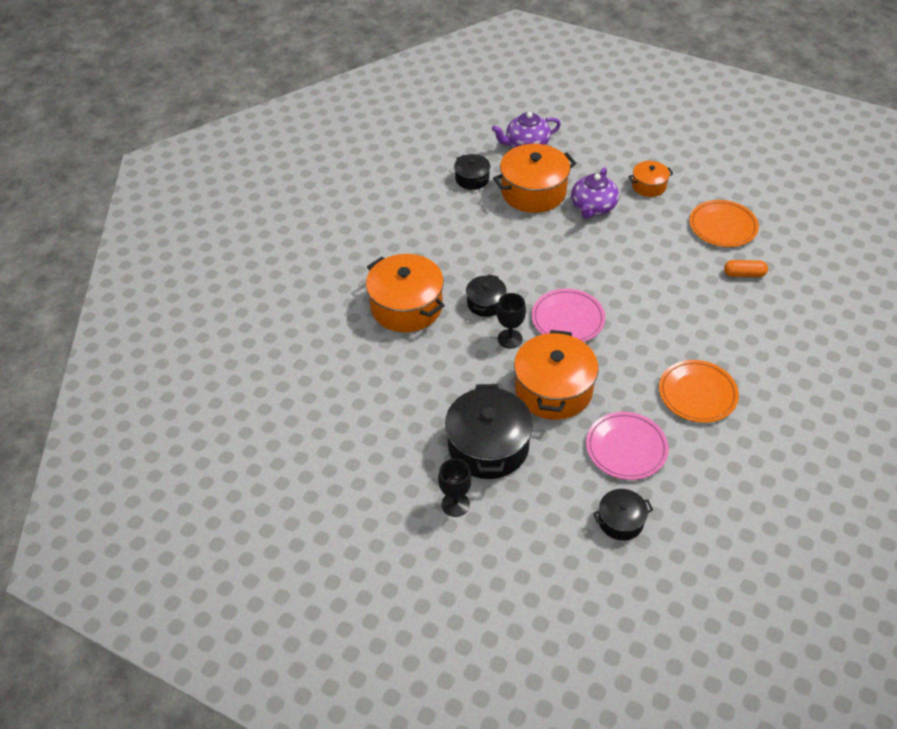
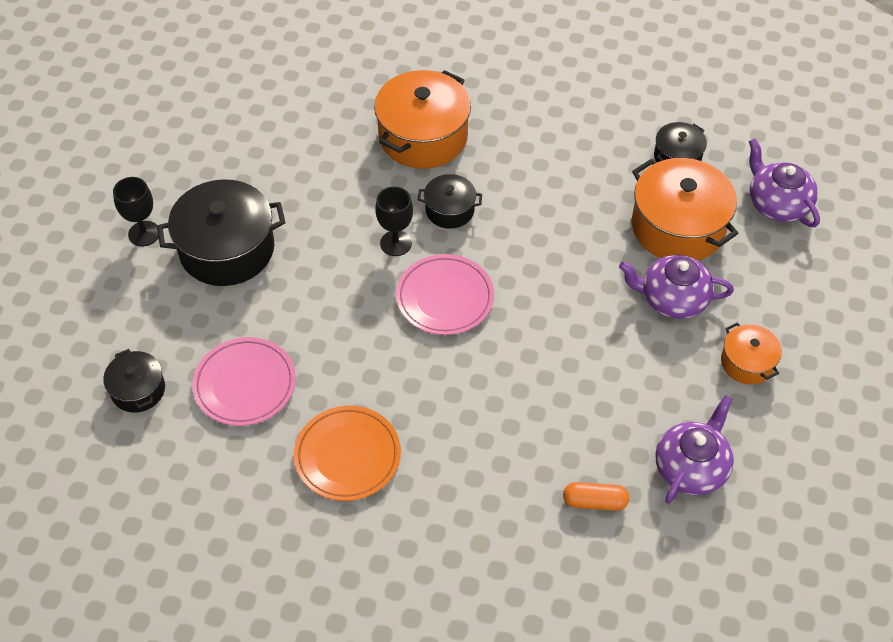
camera: 75 degrees right, 5 degrees up
orange pot [514,330,598,420] -> none
orange plate [689,200,759,247] -> purple teapot [655,395,734,504]
orange capsule [724,260,768,277] -> orange capsule turned 75 degrees counterclockwise [563,482,629,511]

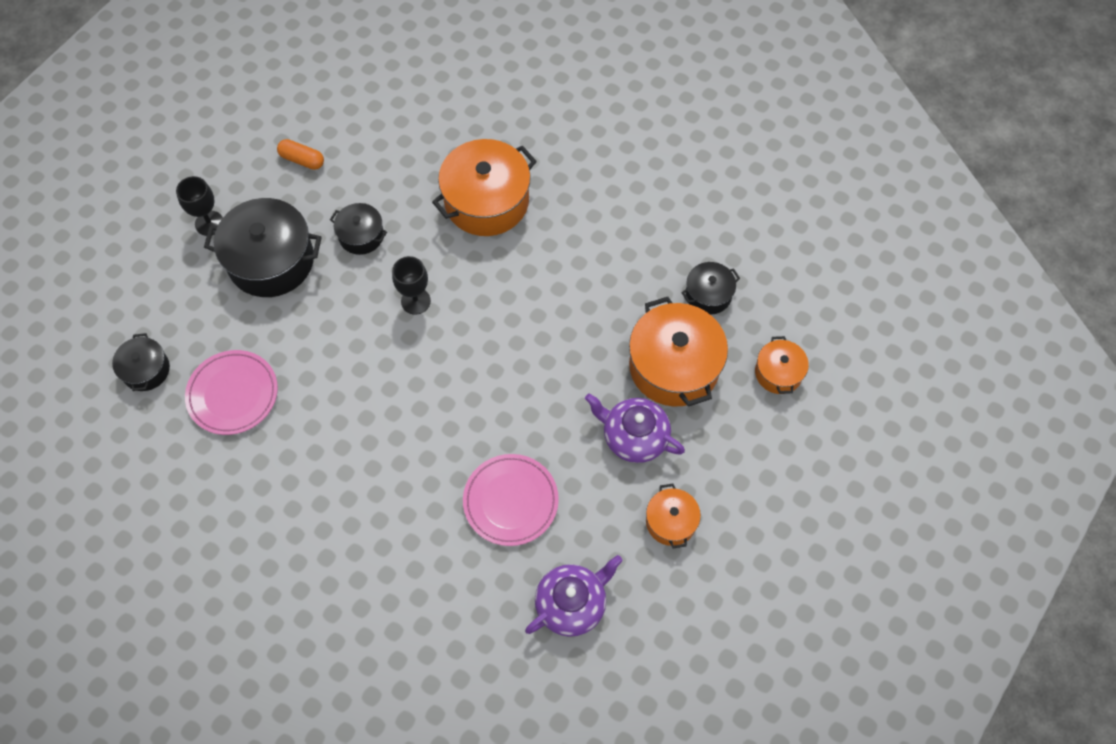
camera: 20 degrees right, 10 degrees up
orange plate [294,406,401,501] -> none
pink plate [396,254,494,335] -> pink plate moved to [463,454,559,546]
black pot [418,174,482,229] -> black pot moved to [330,203,387,255]
orange capsule [563,482,629,511] -> orange capsule moved to [277,139,324,170]
purple teapot [749,138,820,227] -> orange pot [755,336,809,394]

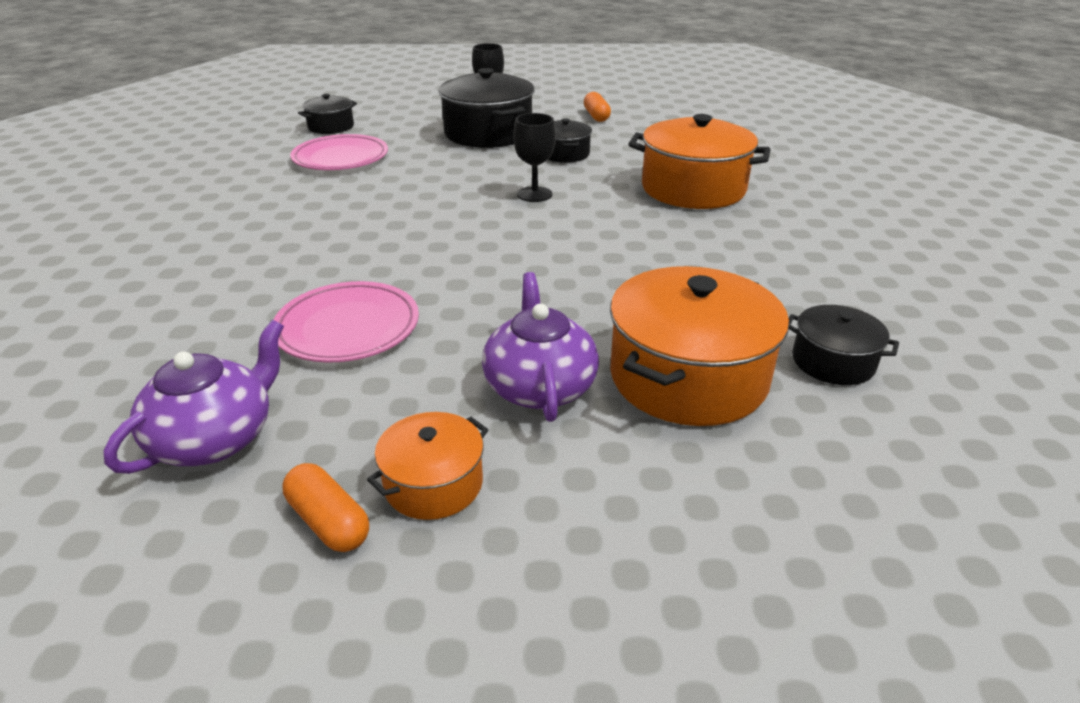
camera: 55 degrees right, 30 degrees down
purple teapot [525,555,623,637] -> purple teapot turned 75 degrees counterclockwise [104,320,284,474]
orange pot [755,336,809,394] -> none
none -> orange capsule [283,463,369,552]

